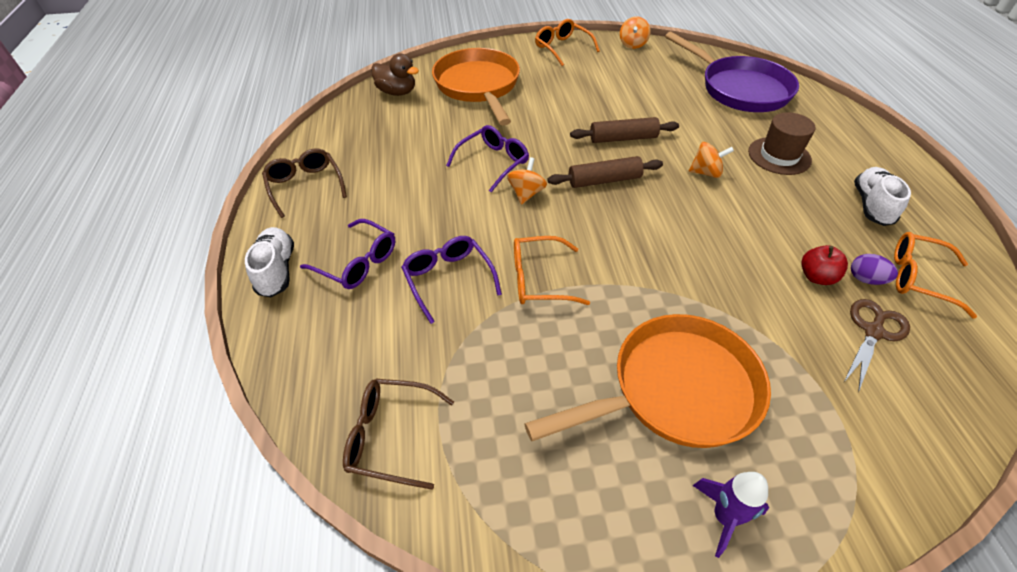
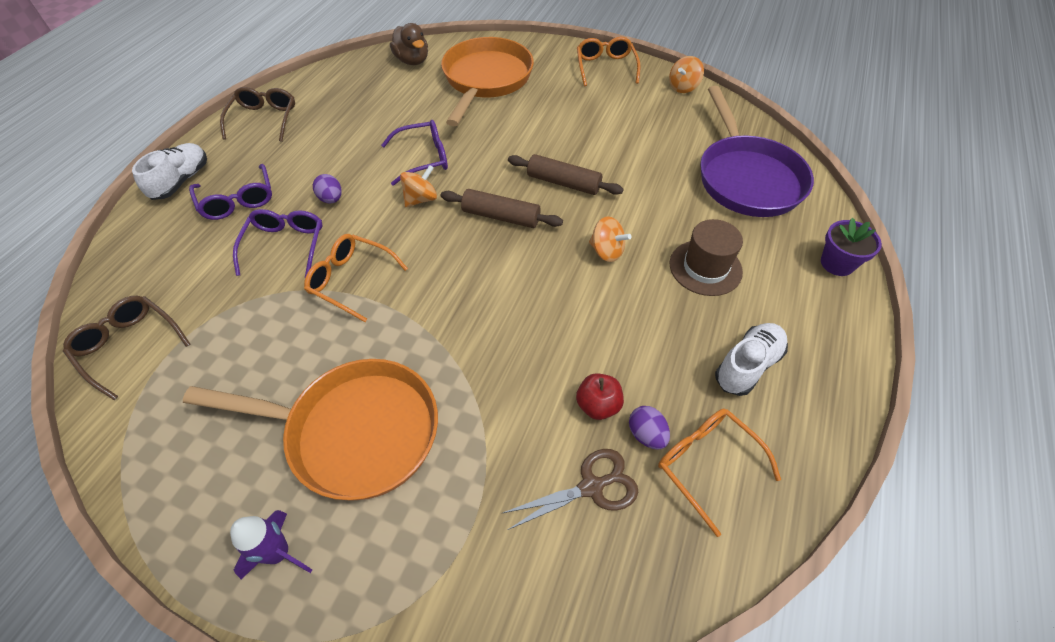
camera: 30 degrees right, 5 degrees up
none -> purple egg [313,174,342,203]
none -> purple flower pot [821,218,882,276]

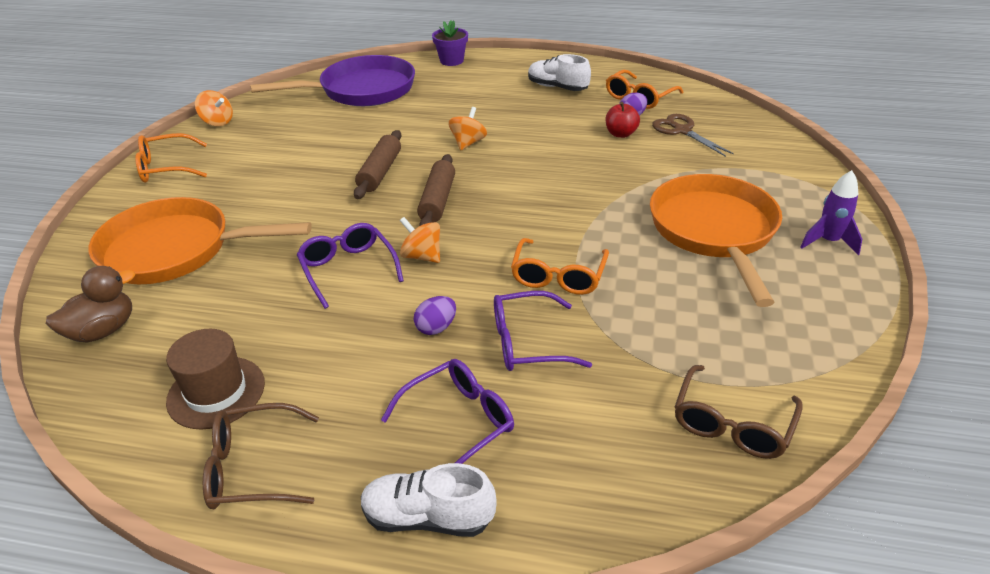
camera: 100 degrees left, 15 degrees down
brown hat [670,219,743,296] -> brown hat moved to [166,329,265,429]

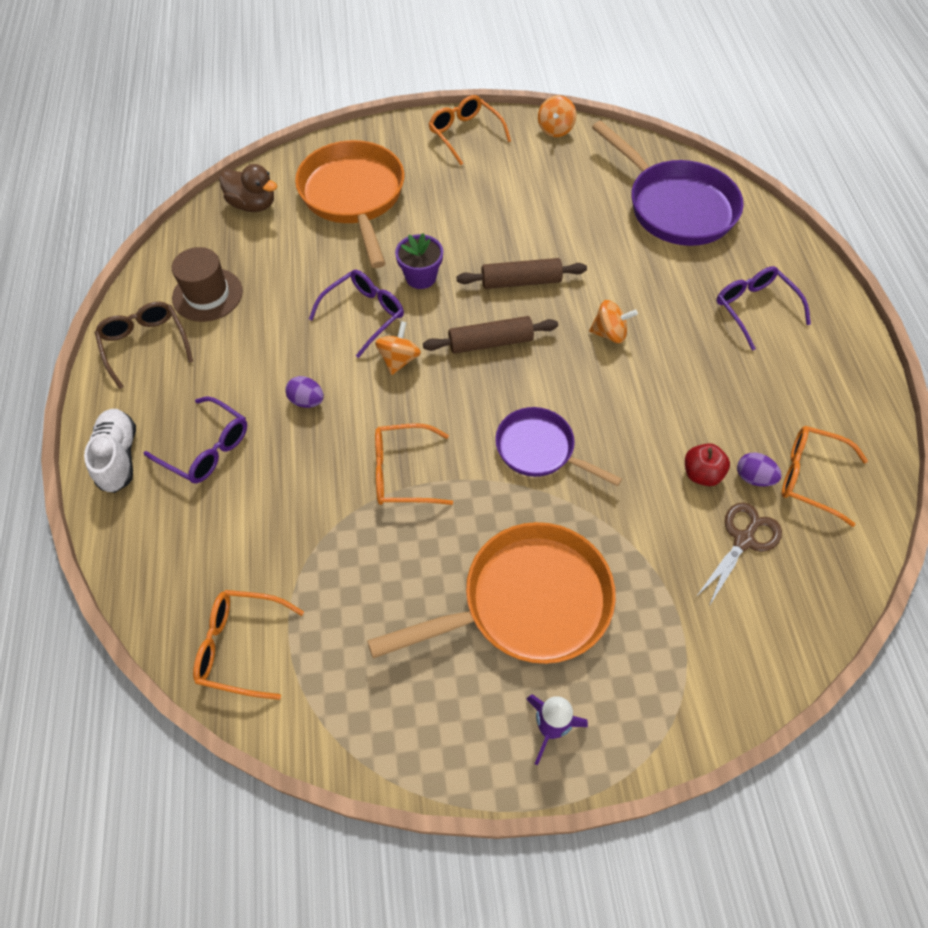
camera: 70 degrees right, 20 degrees up
purple flower pot [432,20,468,66] -> purple flower pot moved to [395,233,443,289]
purple glasses [494,291,592,371] -> purple glasses moved to [716,266,811,351]
white shoe [528,54,591,91] -> none
brown glasses [675,365,803,459] -> orange glasses [193,590,304,700]
none -> purple pan [495,407,622,486]

